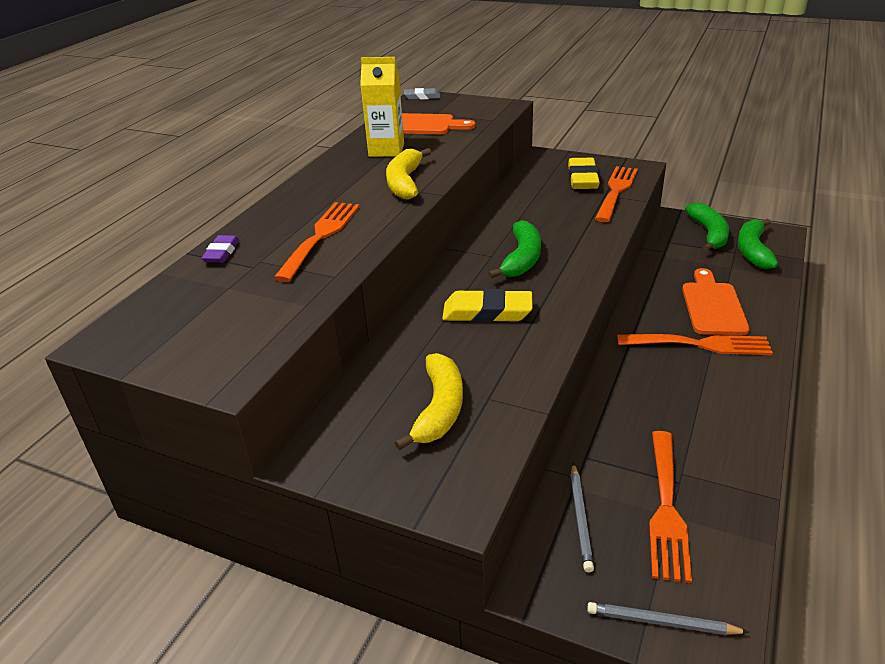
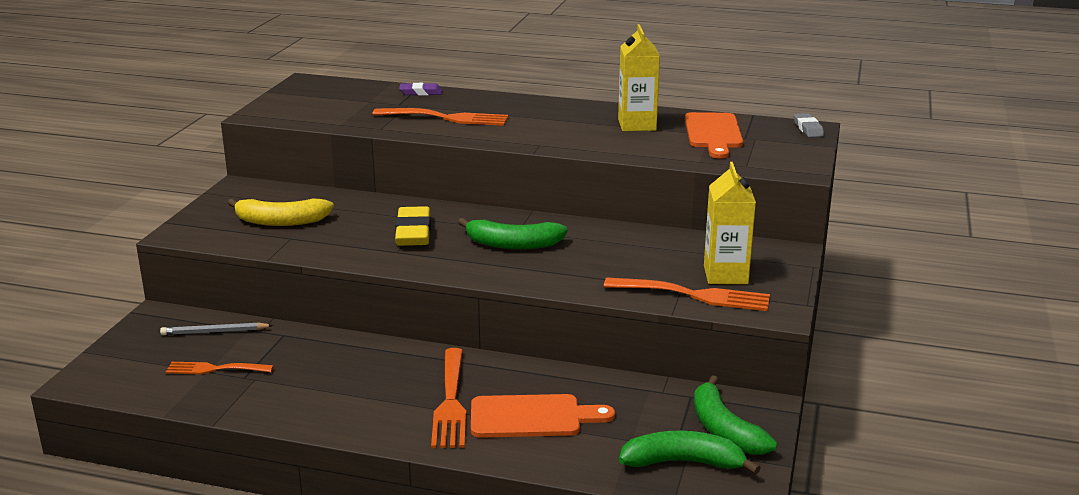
camera: 80 degrees right, 10 degrees down
yellow banana [386,148,431,200] -> none
yellow eraser [568,158,600,189] -> yellow carton [704,162,756,284]
grey pencil [587,602,749,635] -> none
orange fork [649,431,692,583] -> orange fork [166,362,274,374], size x0.64
green banana [685,203,729,252] -> green banana turned 75 degrees clockwise [694,375,777,455]

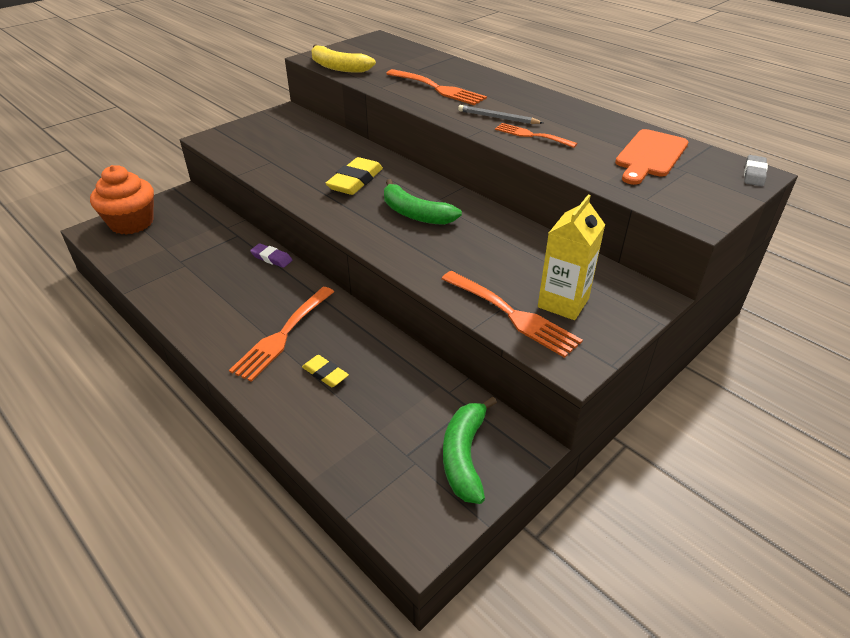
camera: 30 degrees right, 15 degrees up
grey pencil [160,322,273,335] -> grey pencil moved to [458,105,543,124]
orange fork [166,362,274,374] -> orange fork moved to [495,123,578,148]
yellow banana [228,198,334,226] -> yellow banana moved to [311,44,376,73]
purple eraser [399,83,443,96] -> purple eraser moved to [250,243,292,268]
orange cutting board [471,394,615,438] -> yellow eraser [302,355,349,387]
yellow carton [618,24,660,131] -> none
green banana [619,431,761,475] -> none
none -> orange cupcake [90,165,154,235]

